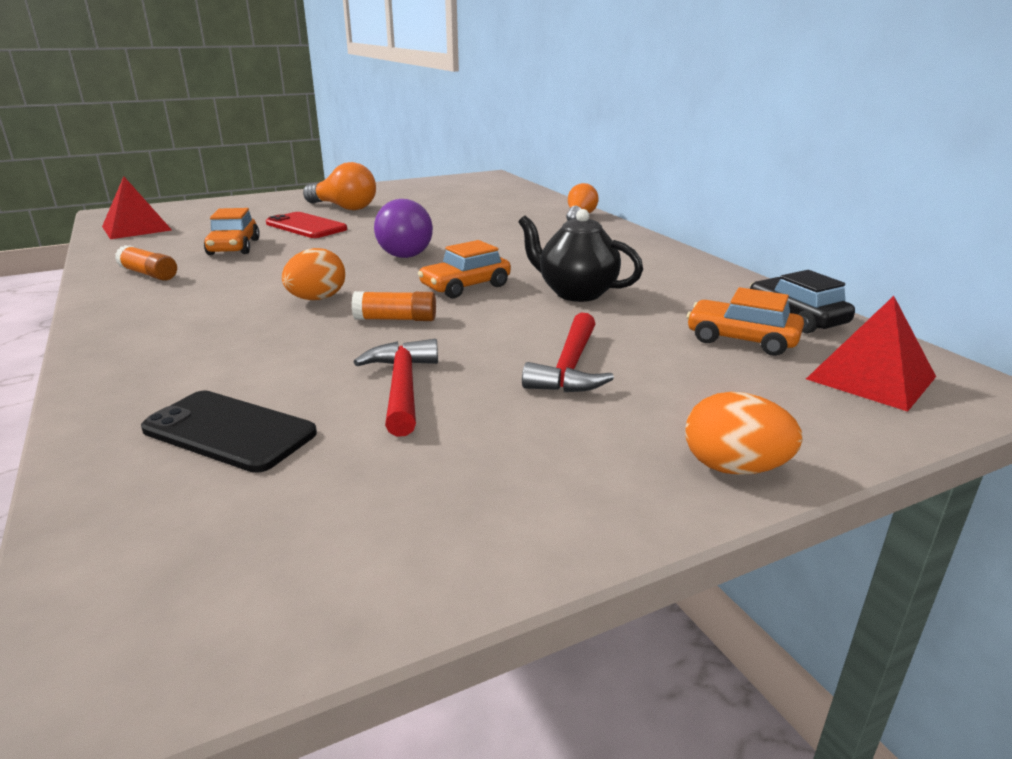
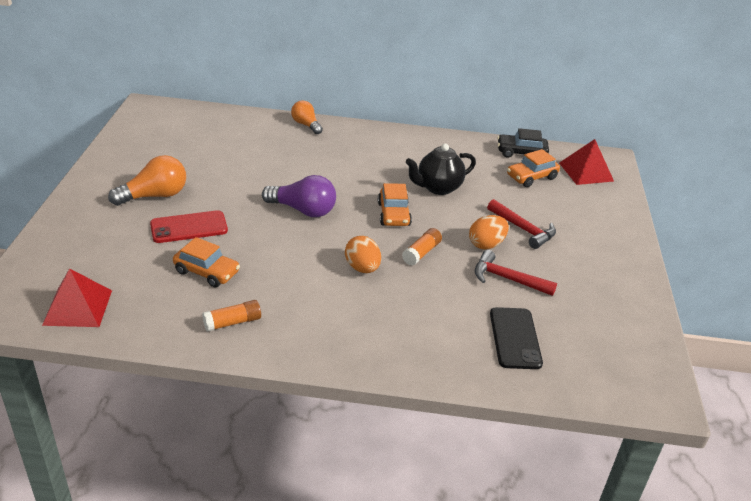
camera: 60 degrees left, 10 degrees up
black phone [141,391,317,473] -> black phone turned 60 degrees counterclockwise [490,307,543,369]
orange egg [685,392,803,475] -> orange egg moved to [469,215,509,249]

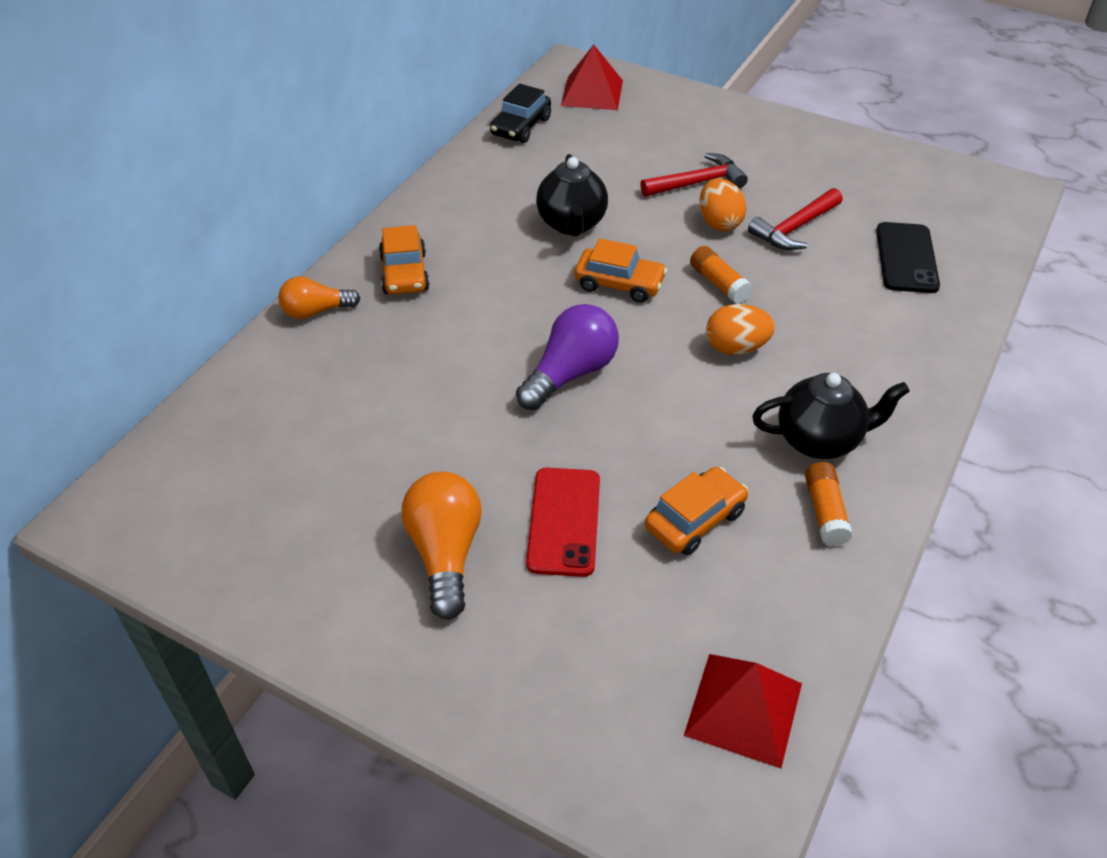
camera: 65 degrees left, 10 degrees up
black phone [490,307,543,369] -> black phone turned 75 degrees clockwise [876,222,940,293]
orange car [507,149,560,187] -> orange car moved to [379,225,430,295]
none -> black teapot [752,373,910,459]

